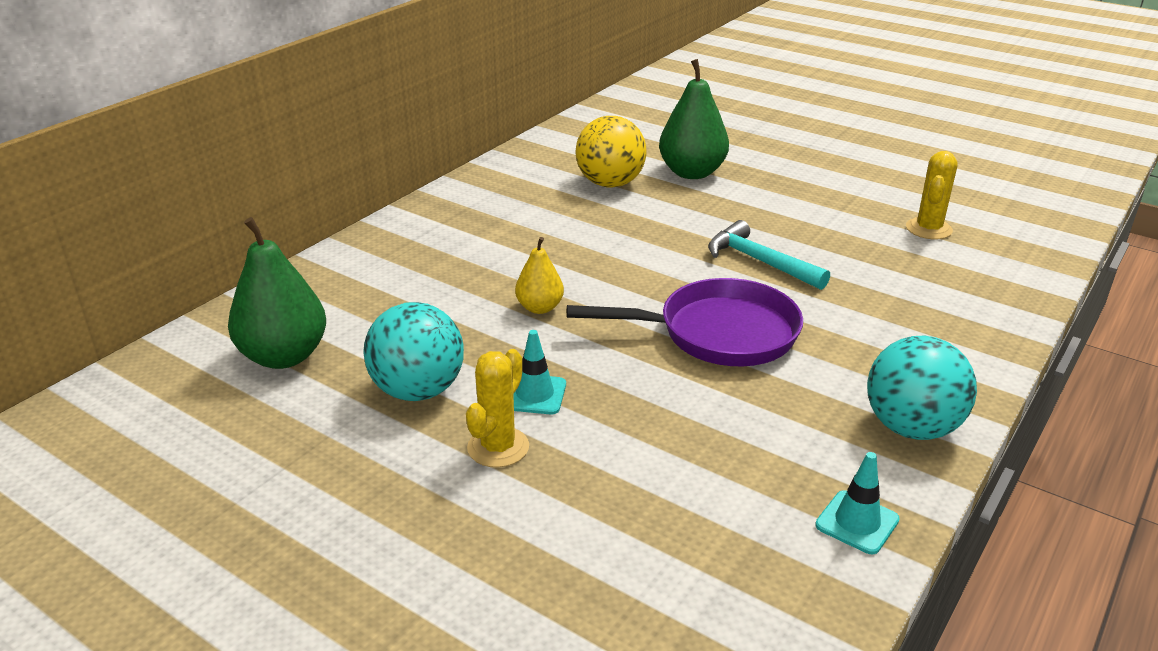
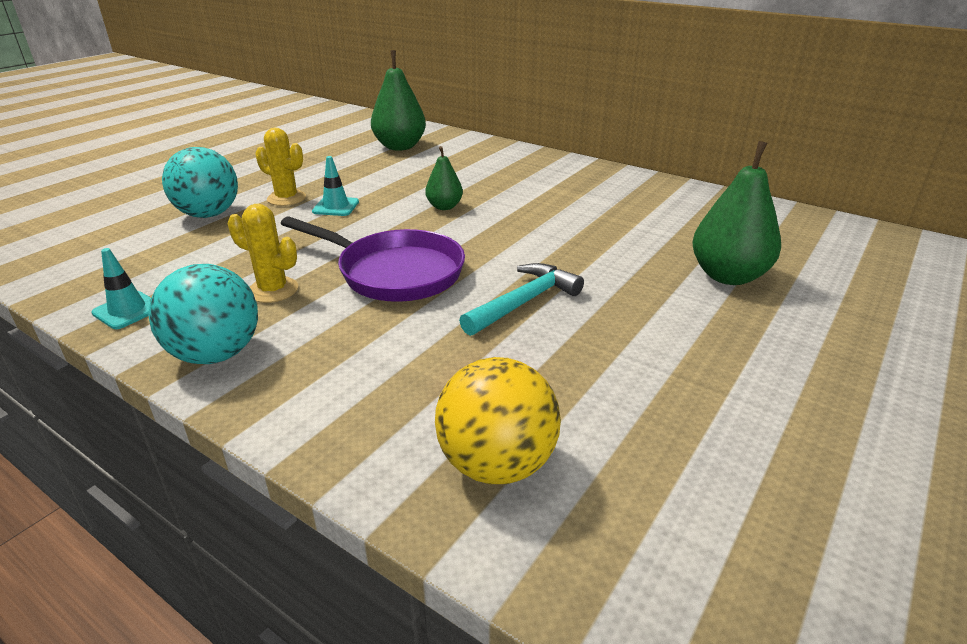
camera: 90 degrees right, 0 degrees up
turquoise ball [363,302,464,401] -> turquoise ball moved to [162,147,238,218]
yellow pear [515,237,564,314] -> green pear [425,146,463,210]
purple pan [567,278,803,366] -> purple pan turned 60 degrees counterclockwise [281,217,465,302]
yellow ball [575,116,647,187] -> yellow ball moved to [435,357,561,484]
yellow cactus [906,151,958,239] -> yellow cactus moved to [227,204,298,303]

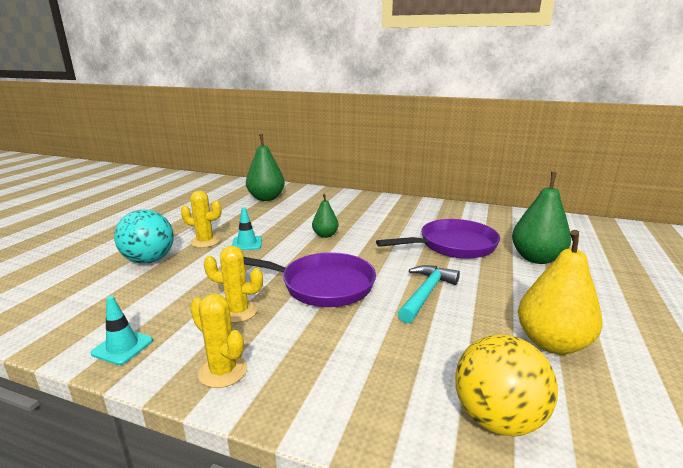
camera: 15 degrees left, 10 degrees down
turquoise ball [148,264,258,364] -> yellow cactus [190,294,247,388]
none -> purple pan [376,219,500,259]
none -> yellow pear [518,230,603,354]

